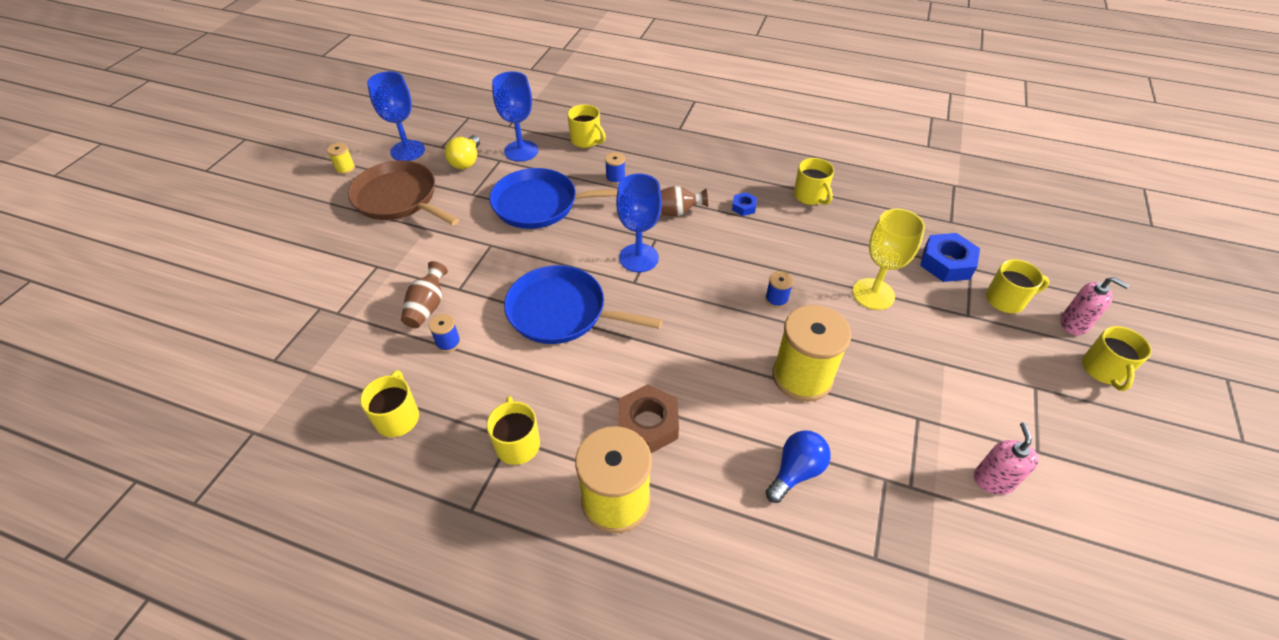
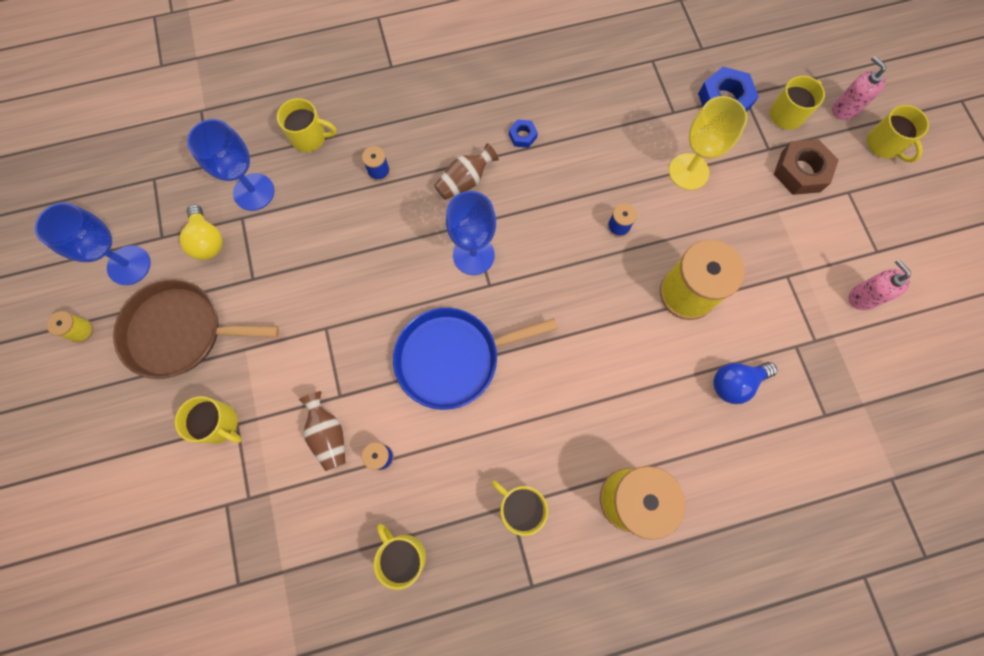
camera: 35 degrees left, 25 degrees up
blue pan [489,168,618,229] -> none
brown nut [618,384,679,453] -> brown nut moved to [774,139,839,195]
blue light bulb [766,430,831,503] -> blue light bulb turned 120 degrees counterclockwise [713,362,777,404]
yellow mug [794,158,834,205] -> yellow mug moved to [175,396,242,444]
pink soap dispenser [1060,277,1129,335] -> pink soap dispenser turned 120 degrees counterclockwise [832,56,886,120]

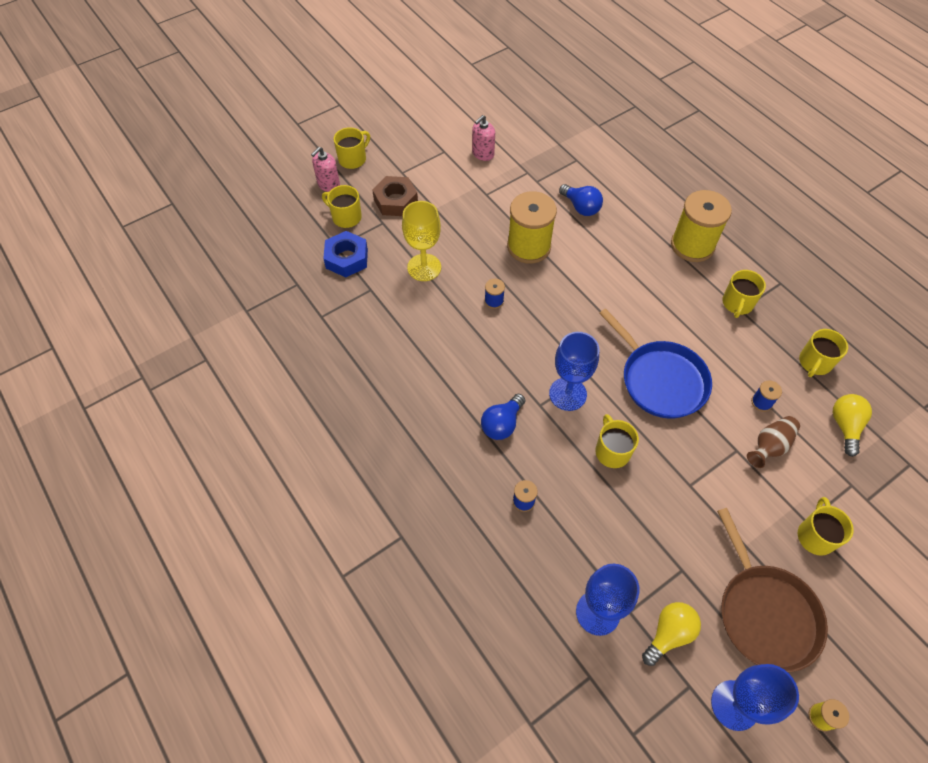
camera: 110 degrees left, 15 degrees down
yellow mug [277,98,337,152] -> yellow mug moved to [595,414,639,468]
brown vase [434,143,499,200] -> blue light bulb [481,394,525,440]
blue nut [509,119,538,148] -> none
none -> yellow light bulb [833,394,872,457]

